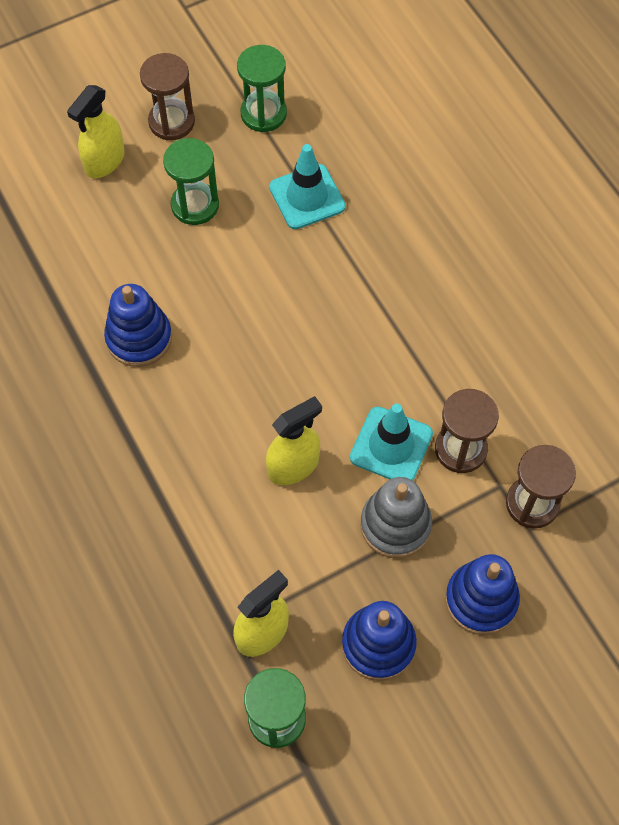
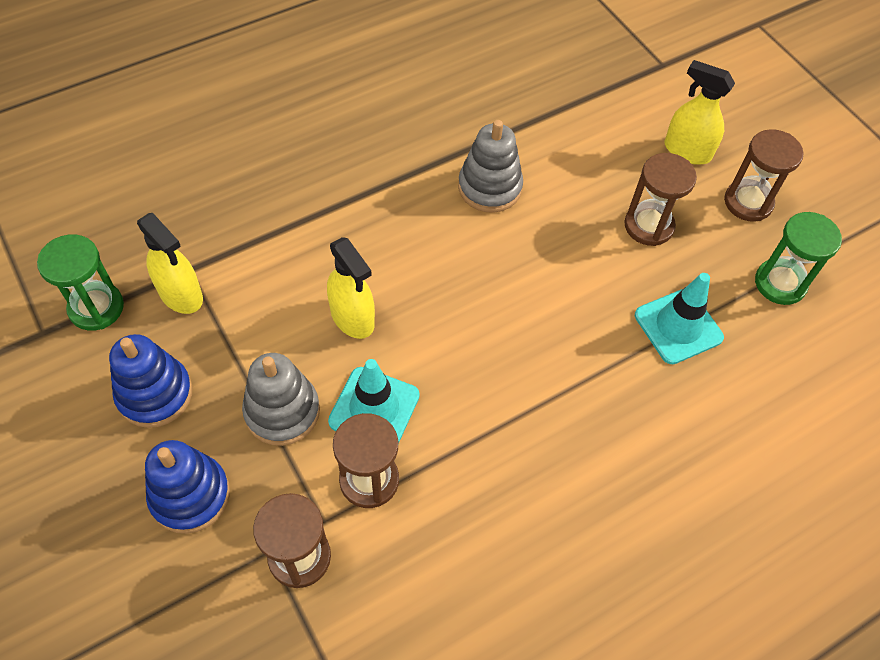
camera: 85 degrees right, 5 degrees down
blue stacking toy [104,284,172,367] -> grey stacking toy [458,120,523,213]
green hourglass [163,138,219,225] -> brown hourglass [624,153,697,246]

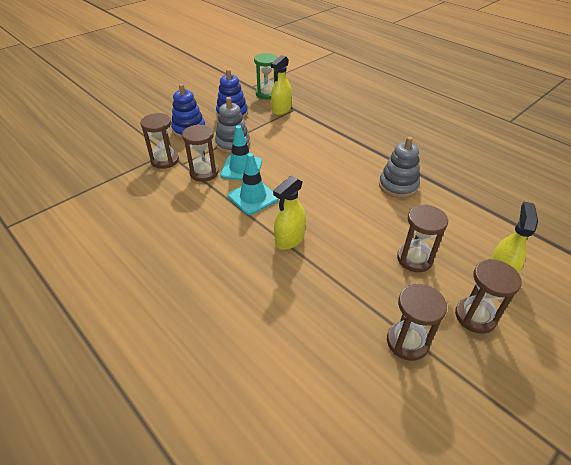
camera: 80 degrees right, 15 degrees down
yellow spray bottle [327,237,375,339] -> yellow spray bottle moved to [273,176,306,250]
turquoise traffic cone [635,273,724,364] -> turquoise traffic cone moved to [228,153,279,215]
green hourglass [755,212,842,305] -> brown hourglass [387,284,447,361]

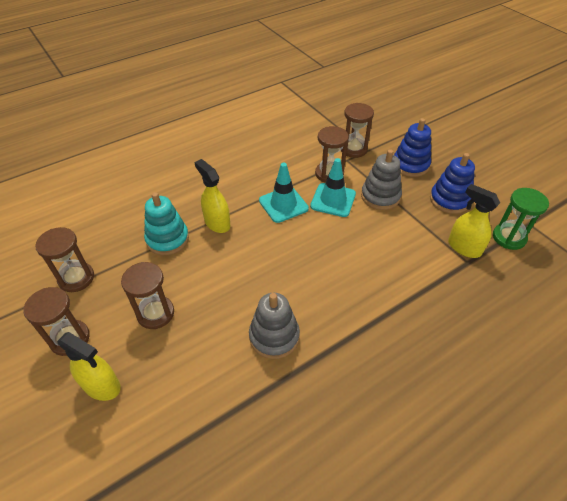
camera: 100 degrees right, 5 degrees up
none -> turquoise stacking toy [144,192,189,255]

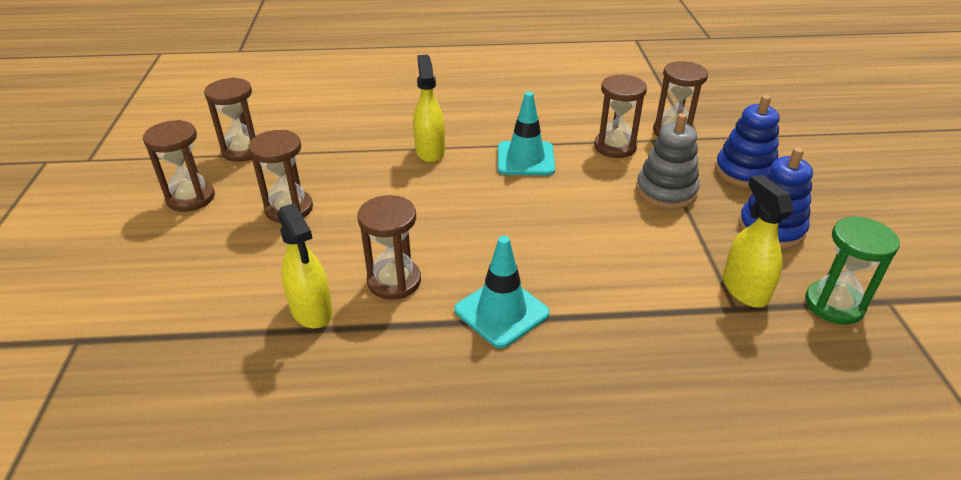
camera: 30 degrees right, 10 degrees down
yellow spray bottle [57,332,121,401] -> yellow spray bottle moved to [277,203,333,328]
turquoise stacking toy [144,192,189,255] -> none
grey stacking toy [249,293,300,359] -> brown hourglass [357,195,421,300]
turquoise traffic cone [310,158,356,217] -> turquoise traffic cone moved to [455,236,550,348]

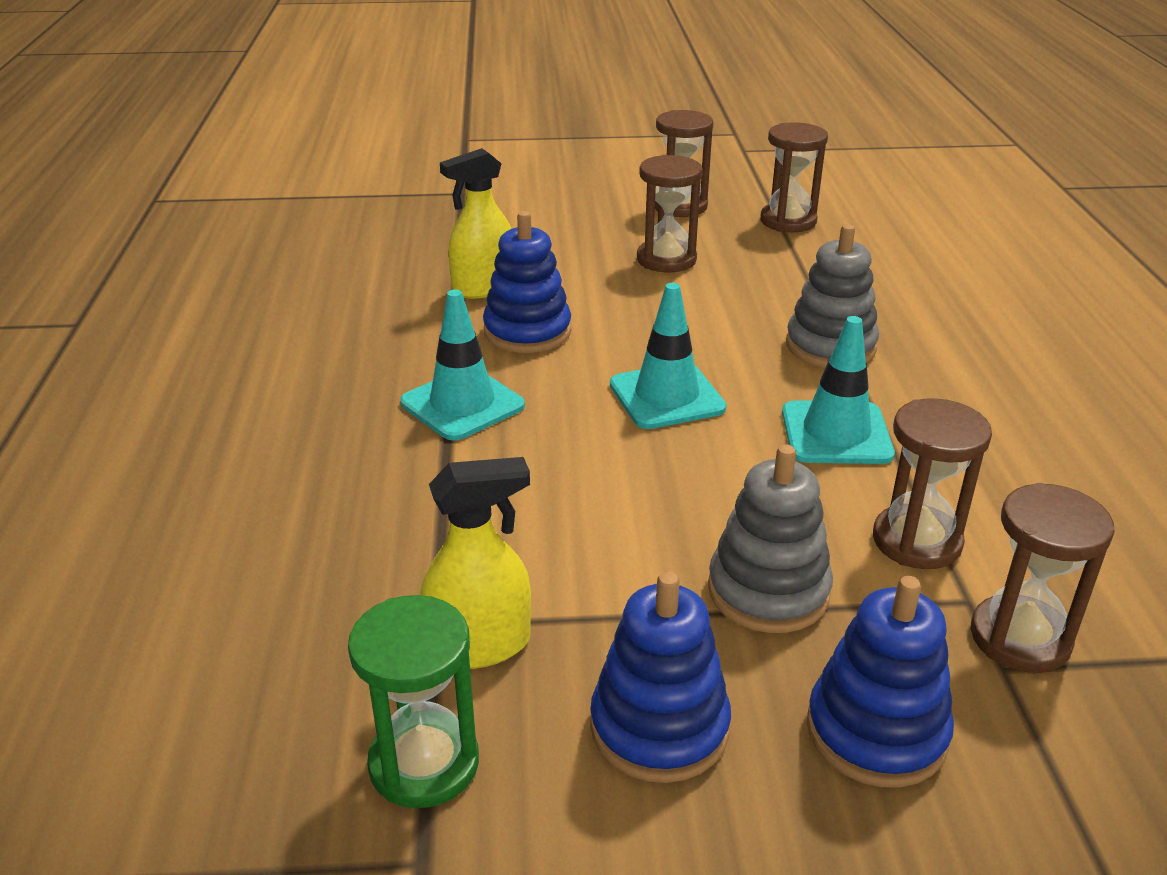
camera: 90 degrees right, 5 degrees down
brown hourglass [357,195,421,300] -> blue stacking toy [483,211,571,353]
yellow spray bottle [413,55,445,163] -> grey stacking toy [786,224,879,368]
none -> turquoise traffic cone [610,283,726,429]

